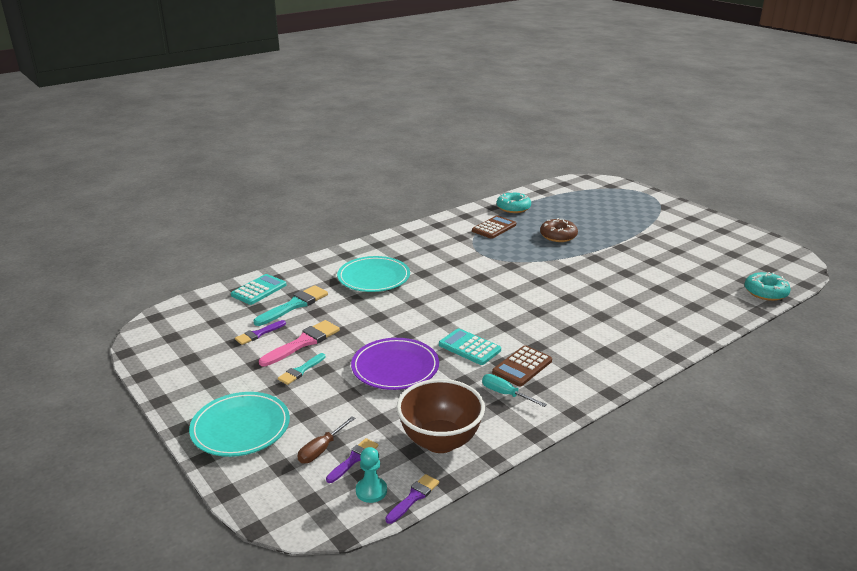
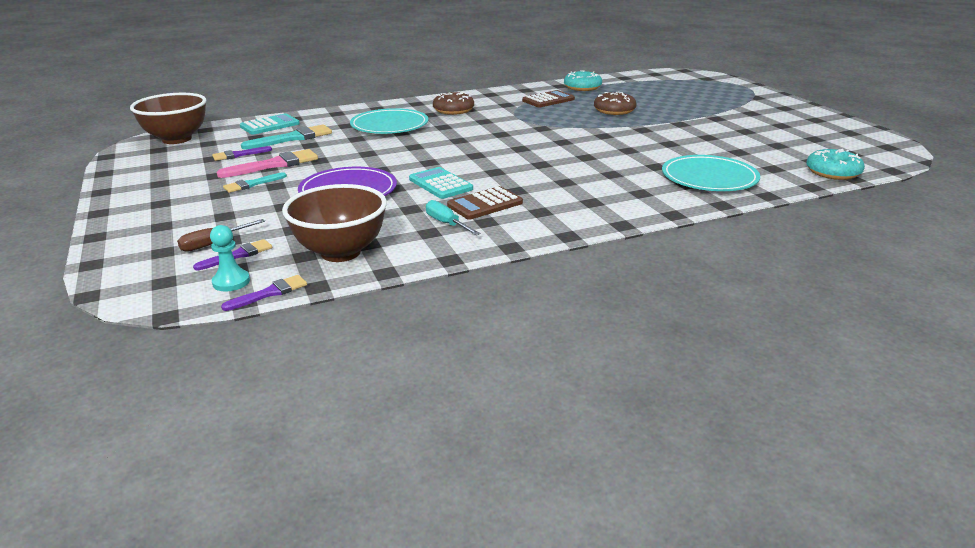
camera: 15 degrees right, 0 degrees up
turquoise plate [189,392,290,457] -> turquoise plate moved to [662,155,760,191]
none -> brown bowl [130,93,206,144]
none -> brown donut [433,92,474,115]

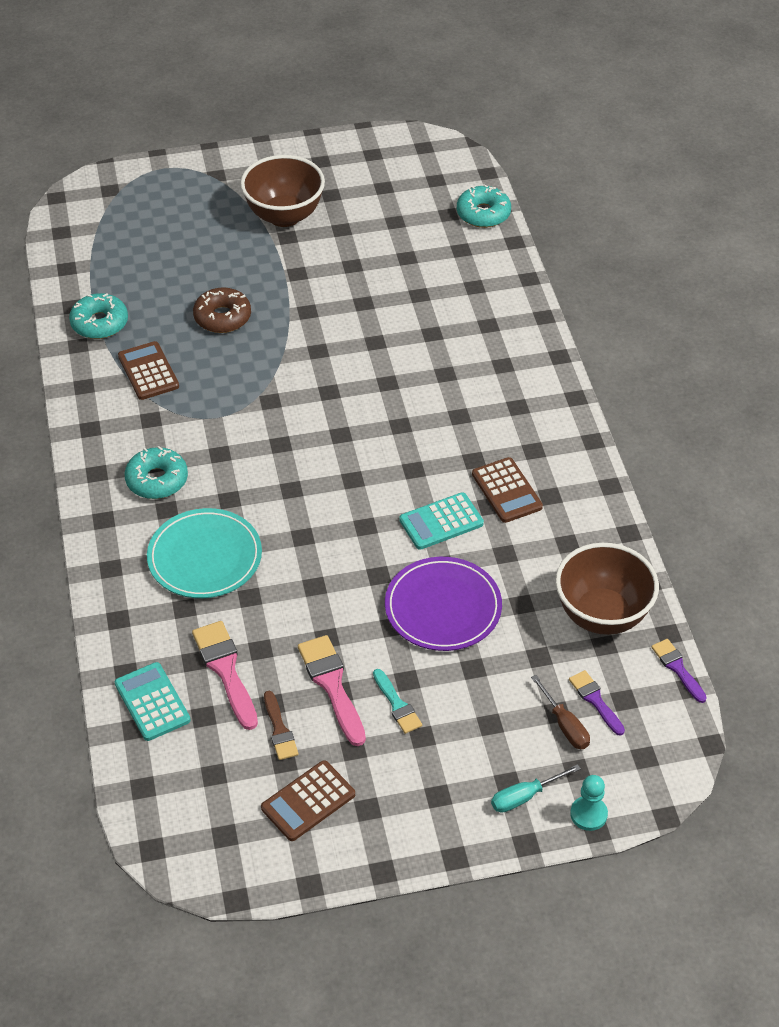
camera: 80 degrees left, 20 degrees up
brown bowl [130,93,206,144] -> brown bowl moved to [240,155,325,227]
turquoise pawn [210,225,250,292] -> turquoise pawn moved to [570,775,608,831]
purple brush [212,146,272,161] -> brown brush [264,691,298,760]
turquoise brush [241,125,332,150] -> pink brush [192,621,258,730]
turquoise screwdriver [426,200,480,235] -> turquoise screwdriver moved to [491,764,581,813]
brown donut [433,92,474,115] -> turquoise donut [125,446,188,499]
turquoise plate [662,155,760,191] -> none
none -> brown calculator [261,760,355,841]

